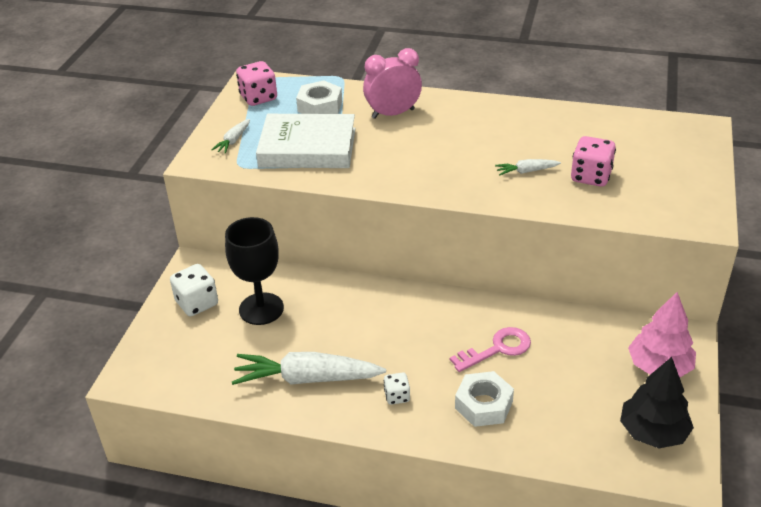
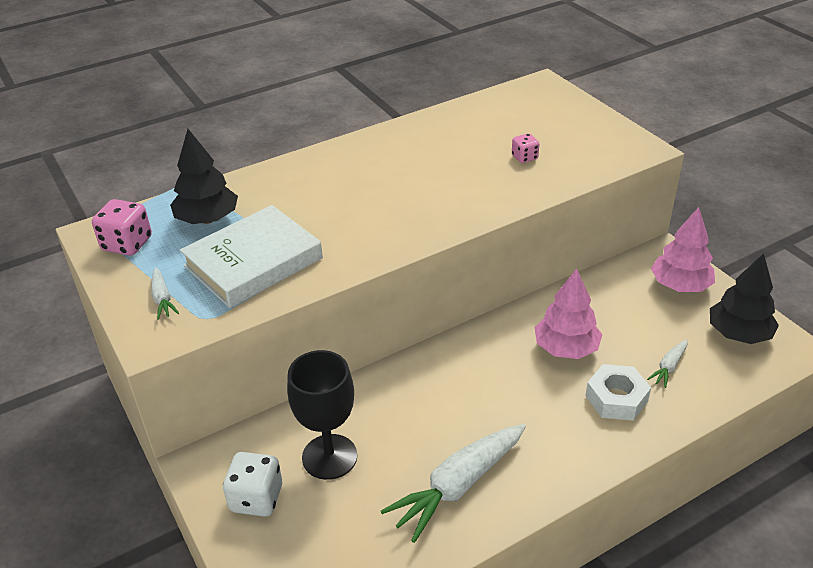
camera: 45 degrees left, 0 degrees up
white nut [296,80,342,114] -> black tree [170,129,238,224]
pink clock [363,48,422,119] -> none
white dice [384,372,410,405] -> none
pink key [450,327,531,372] -> pink tree [535,268,603,359]
white carrot [495,159,561,175] -> white carrot moved to [647,340,688,388]
pink dice [571,136,616,187] -> pink dice [512,133,539,163], size x0.58

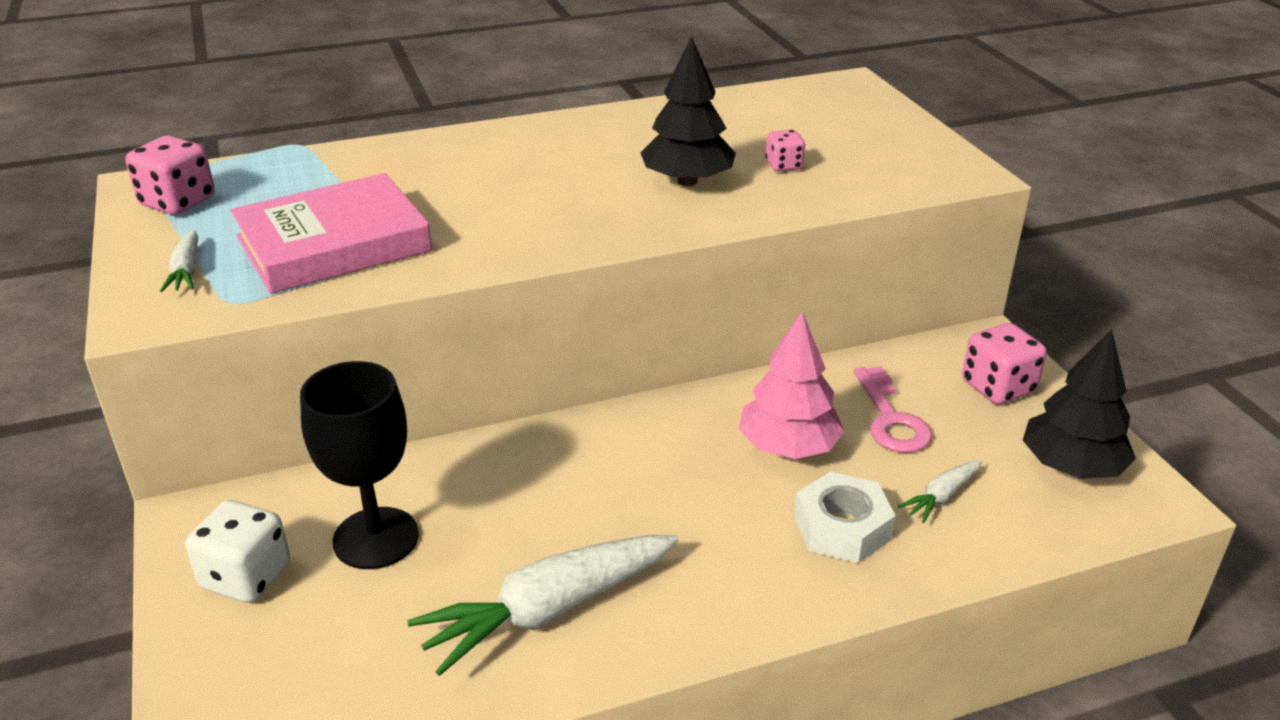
camera: 10 degrees right, 5 degrees down
black tree [170,129,238,224] -> black tree moved to [641,36,736,186]
white book [180,205,323,308] -> pink book [231,173,432,294]
pink tree [651,207,715,292] -> pink dice [962,323,1047,404]
none -> pink key [854,366,932,453]

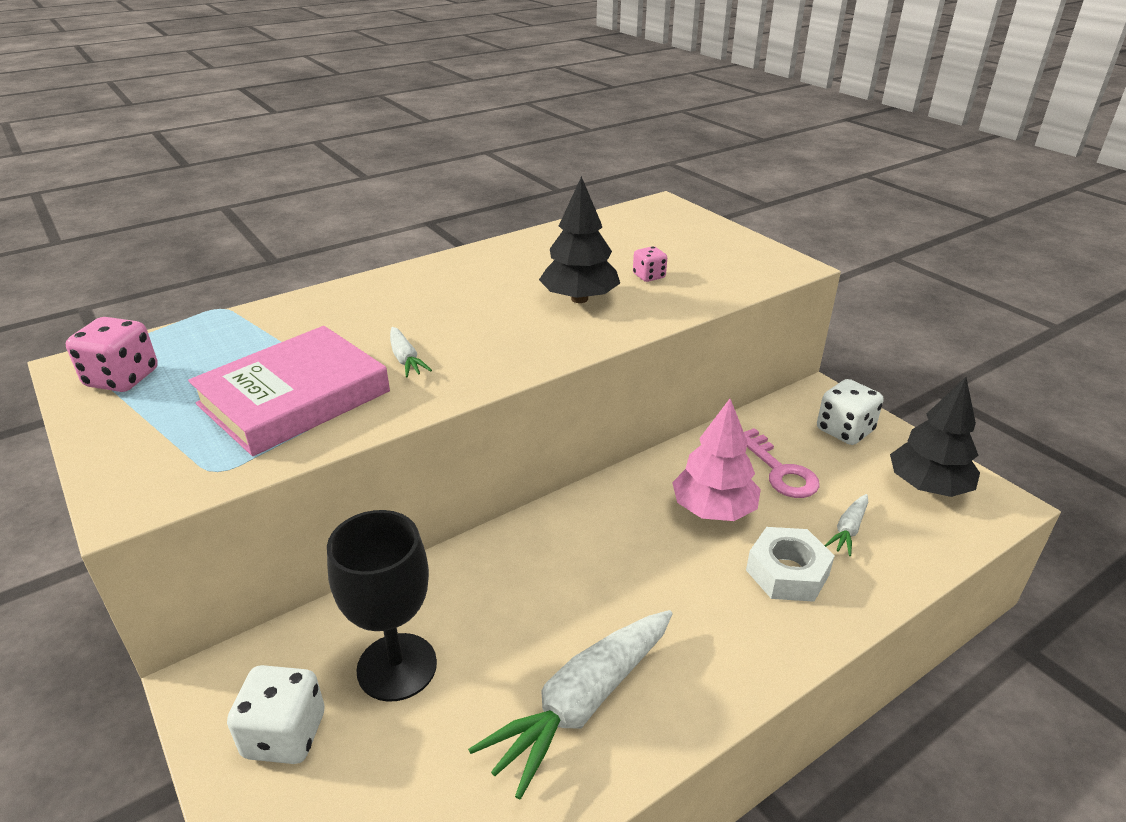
camera: 15 degrees left, 0 degrees up
white carrot [160,230,198,292] -> white carrot moved to [390,327,432,377]
pink dice [962,323,1047,404] -> white dice [817,379,884,445]

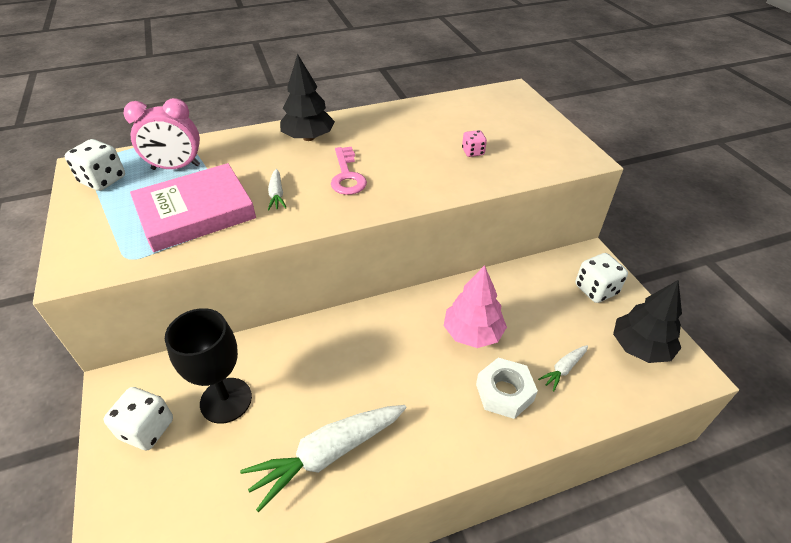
camera: 15 degrees right, 10 degrees up
pink dice [66,317,158,392] -> white dice [65,139,125,191]
black tree [539,176,620,303] -> black tree moved to [280,54,335,141]
pink key [744,428,820,498] -> pink key moved to [331,147,367,195]
none -> pink clock [123,98,200,170]

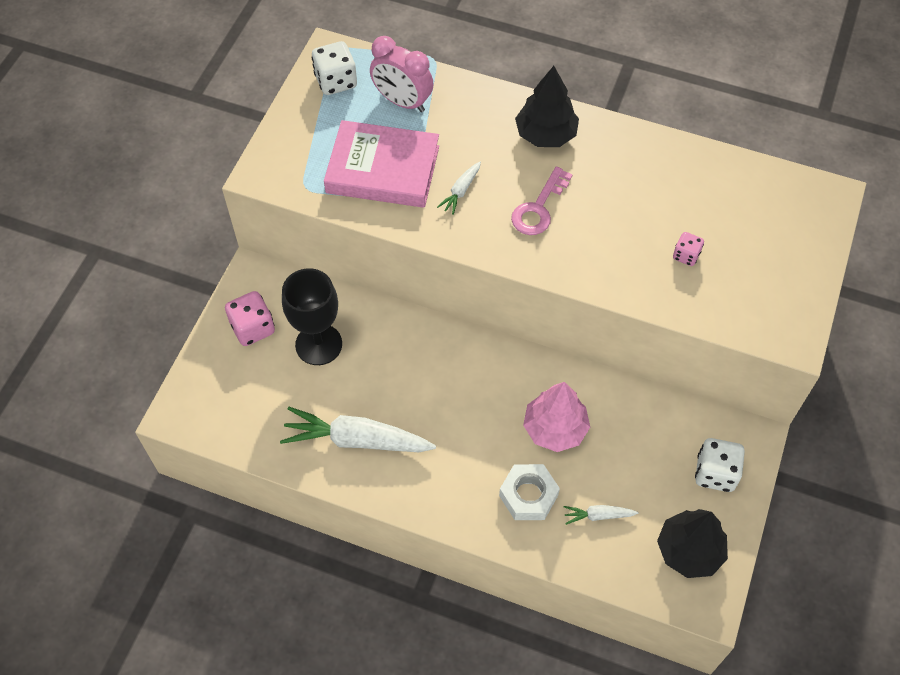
camera: 40 degrees right, 15 degrees up
white dice [104,387,173,451] -> pink dice [225,291,275,346]

